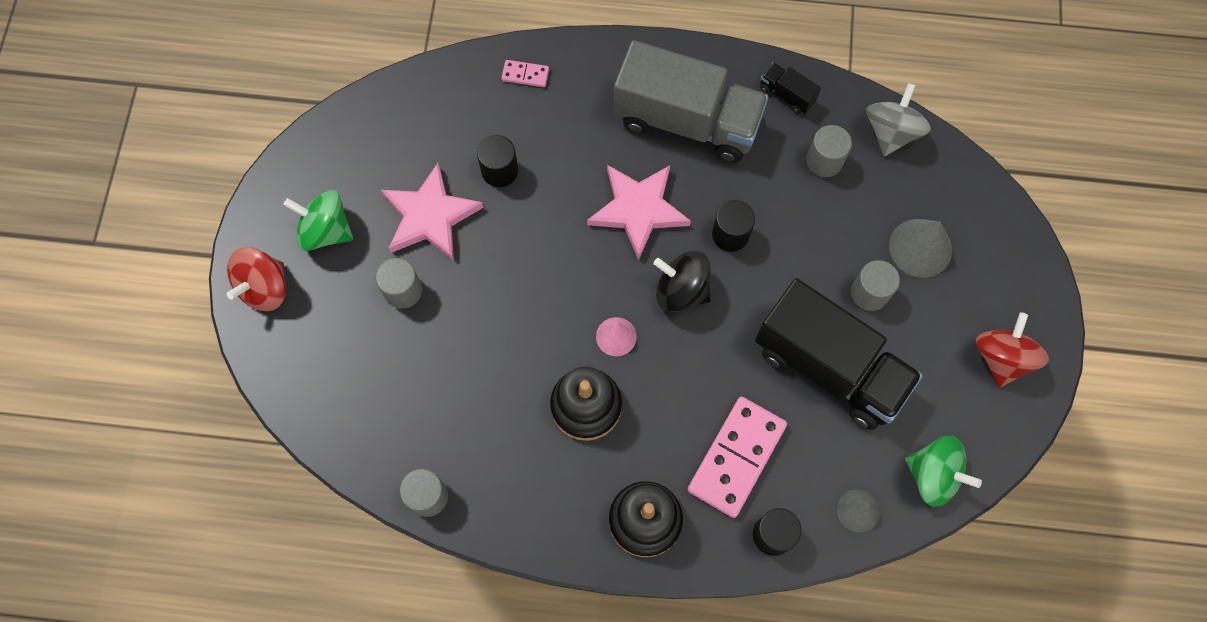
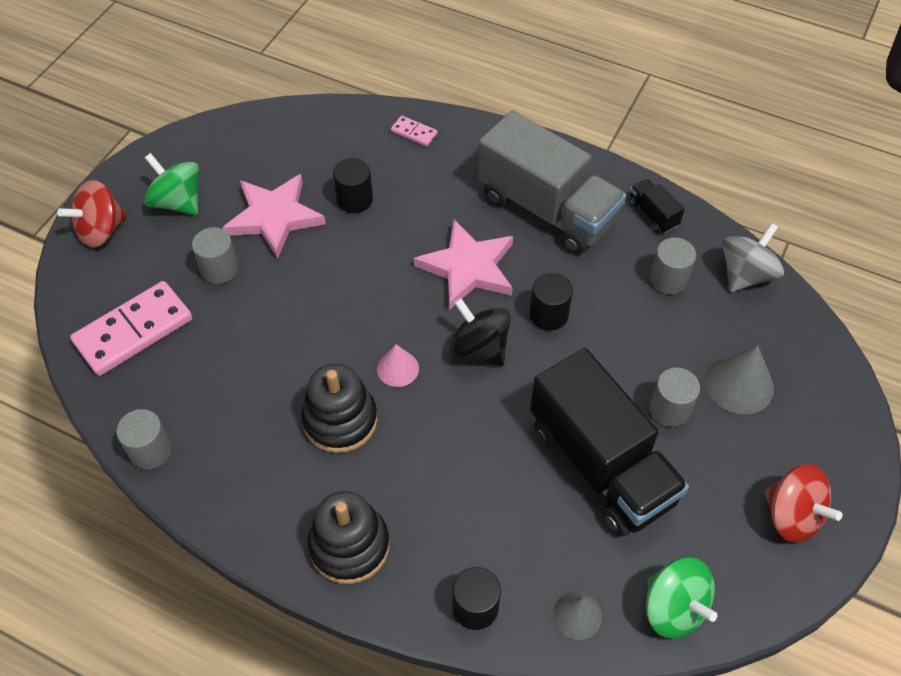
camera: 20 degrees right, 15 degrees down
pink domino [687,397,787,518] -> pink domino moved to [70,281,192,376]
red spinning top [976,312,1049,387] -> red spinning top turned 105 degrees clockwise [764,464,842,543]

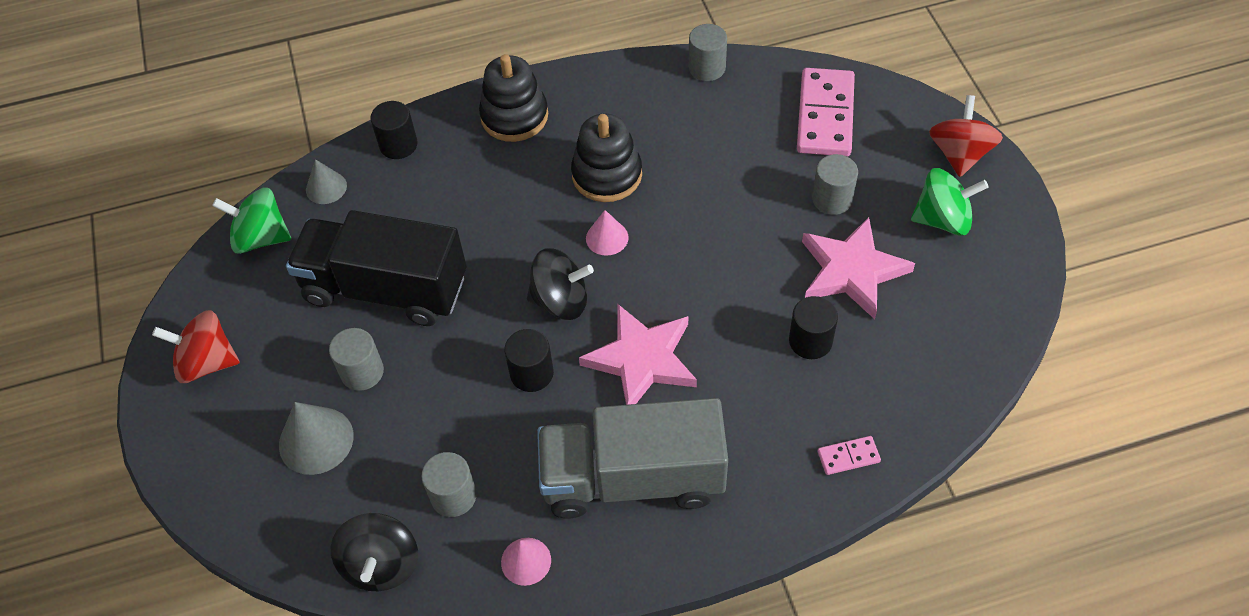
camera: 140 degrees right, 0 degrees up
black truck [628,179,685,233] -> pink cone [501,538,551,586]
grey spinning top [722,223,784,292] -> black spinning top [331,513,418,591]

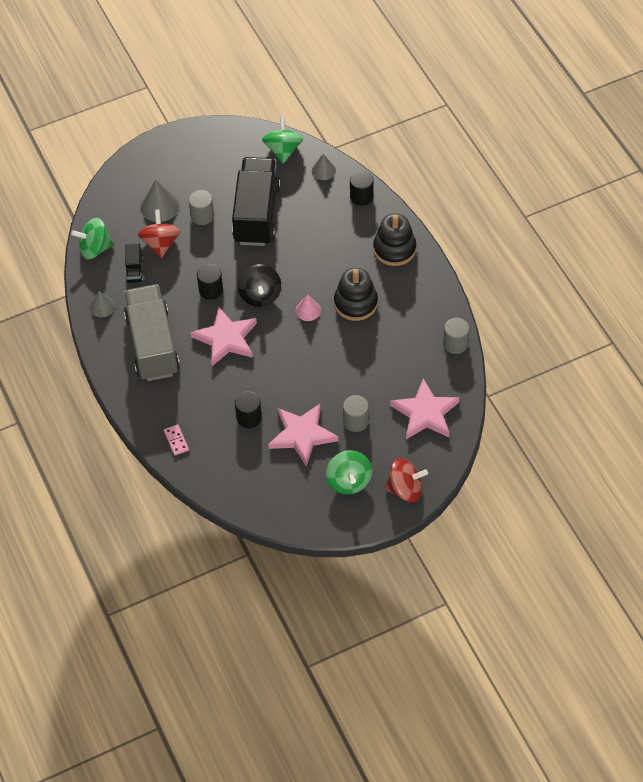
camera: 80 degrees right, 0 degrees up
red spinning top [152,310,240,383] -> red spinning top moved to [138,209,180,258]
black spinning top [331,513,418,591] -> green spinning top [71,218,114,259]
grey cylinder [421,452,477,517] -> black truck [125,244,143,283]
pink cone [501,538,551,586] -> grey cone [90,291,115,317]
pink domino [797,68,855,156] -> pink star [390,378,460,439]

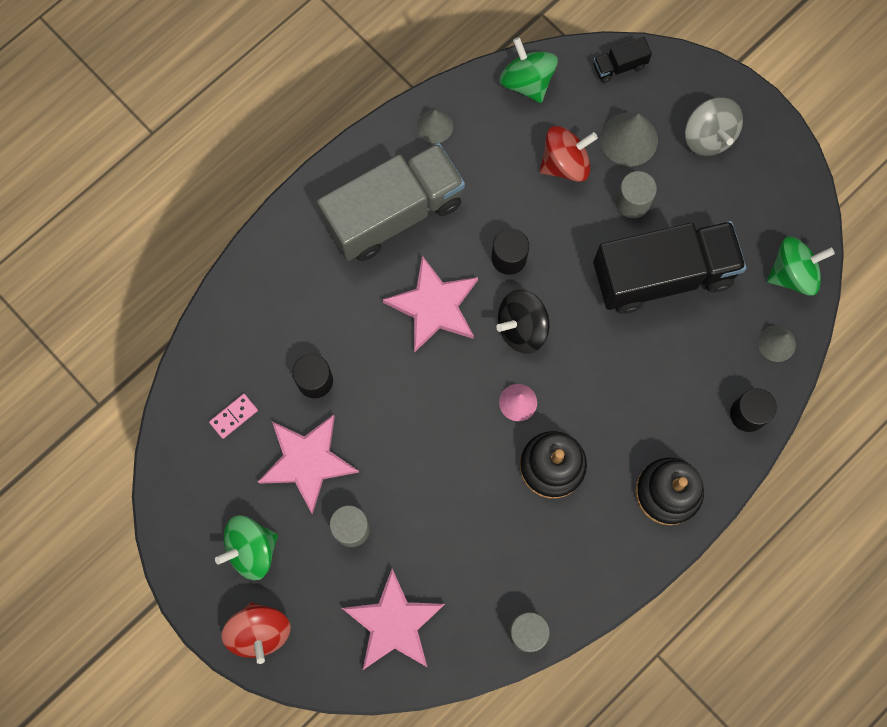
camera: 70 degrees right, 20 degrees up
black truck [125,244,143,283] -> black truck moved to [593,36,652,83]
pink domino [164,424,189,455] -> pink domino moved to [209,394,258,439]
none -> grey spinning top [685,97,743,156]

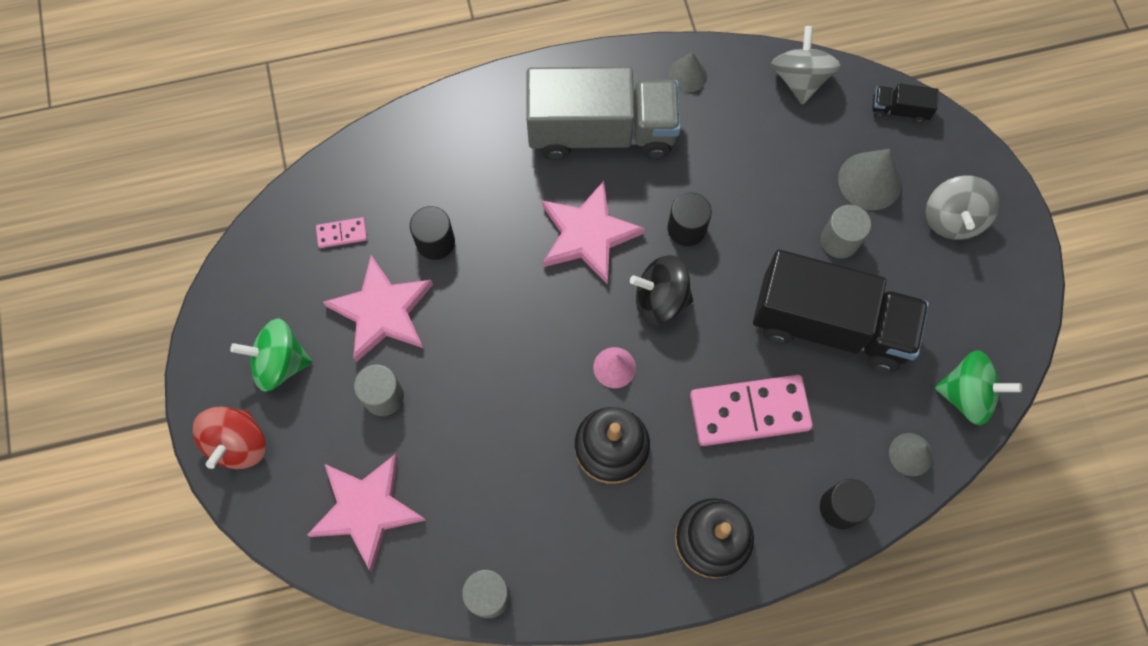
camera: 30 degrees right, 5 degrees down
green spinning top [499,37,558,103] -> grey spinning top [772,26,840,105]
red spinning top [540,126,598,182] -> none
none -> pink domino [690,375,813,446]

